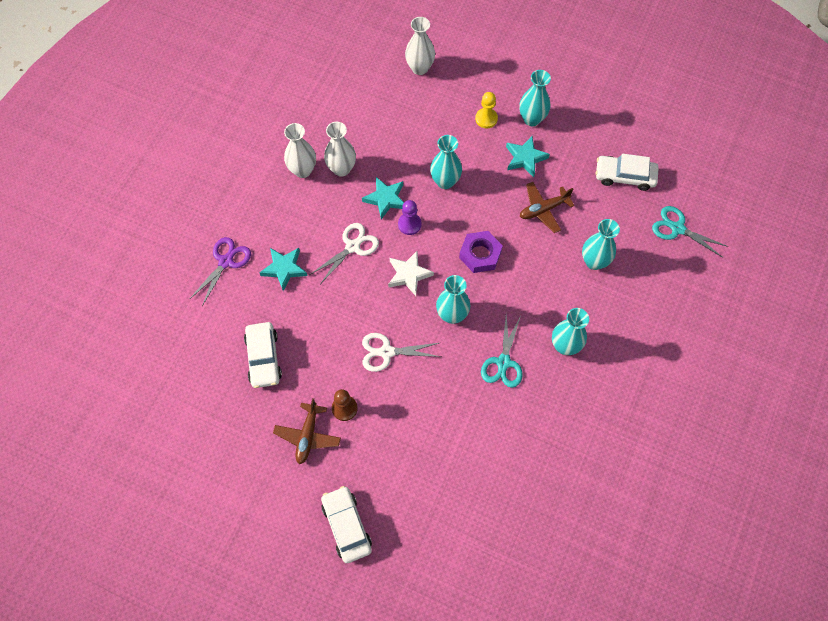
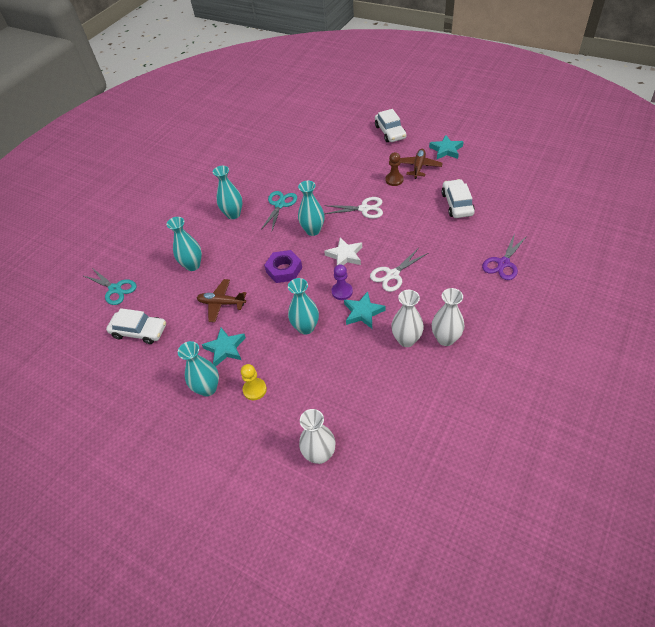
camera: 170 degrees left, 15 degrees down
turquoise star [259,248,307,291] -> turquoise star moved to [429,135,464,159]
brown plane [520,182,575,233] -> brown plane turned 150 degrees counterclockwise [197,279,246,322]

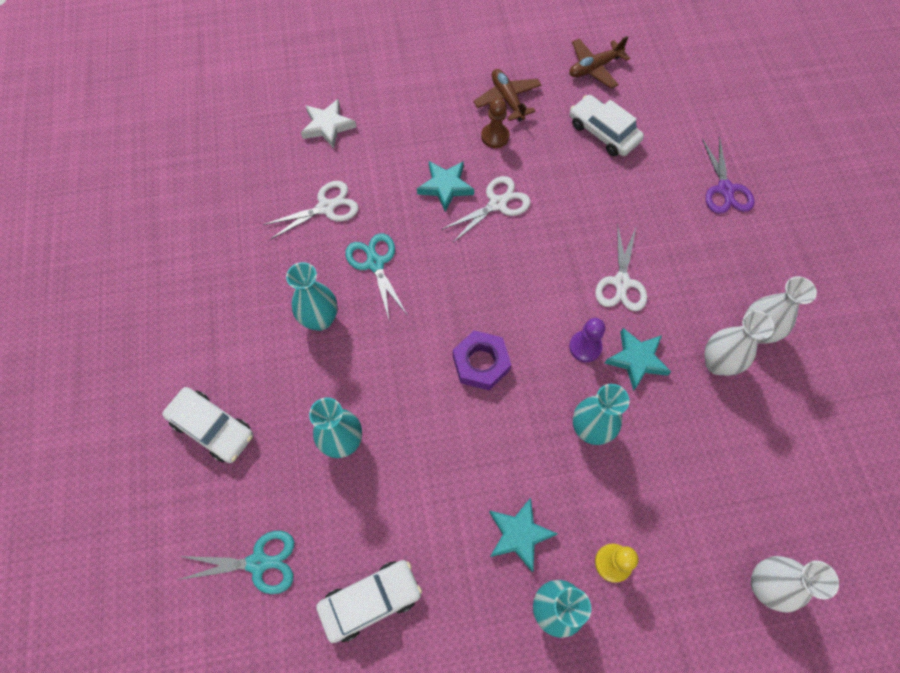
camera: 45 degrees left, 15 degrees up
brown plane [197,279,246,322] -> brown plane moved to [569,36,630,89]
turquoise vase [298,181,324,236] -> none
white star [324,237,362,265] -> white star moved to [301,99,356,149]
white car [375,109,407,142] -> white car moved to [162,387,253,463]
turquoise star [429,135,464,159] -> turquoise star moved to [417,161,474,212]
none -> white scissors [263,181,358,240]

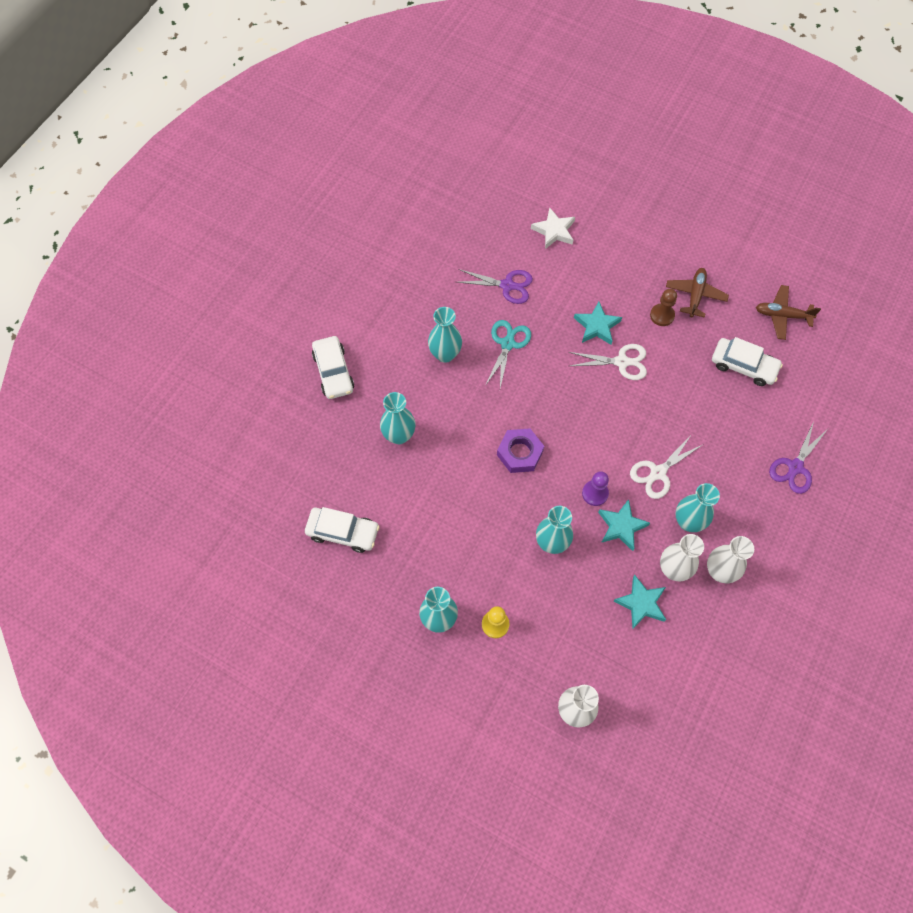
camera: 40 degrees right, 0 degrees up
turquoise scissors [178,531,294,594] -> none
white scissors [263,181,358,240] -> purple scissors [457,269,533,304]
turquoise star [489,498,557,572] -> turquoise star moved to [613,575,666,629]
white car [570,95,644,156] -> white car turned 120 degrees clockwise [712,337,783,386]
none -> turquoise vase [675,483,720,532]

